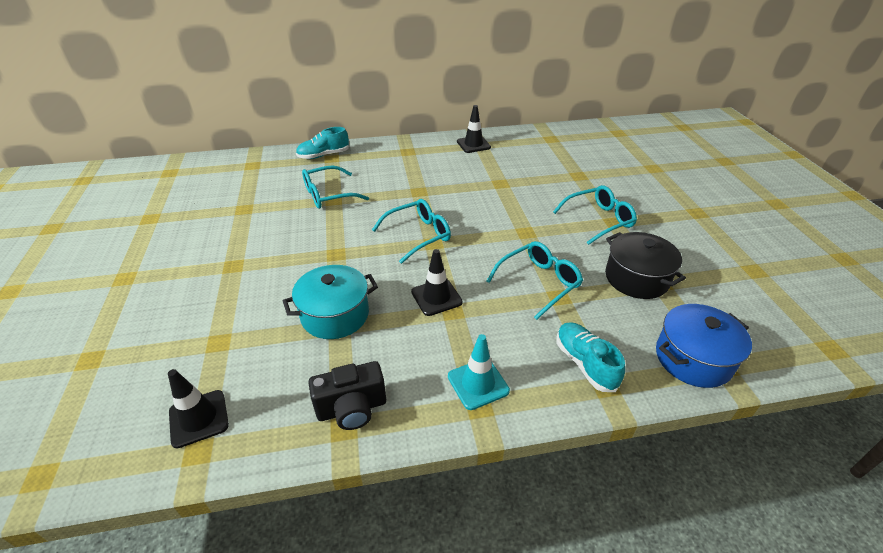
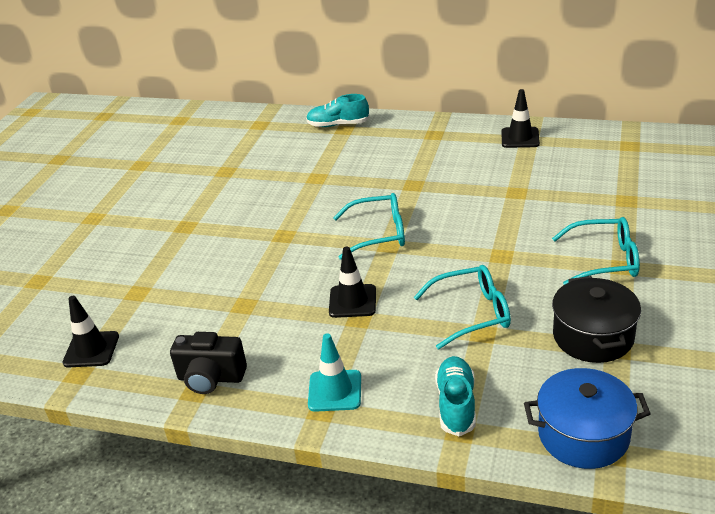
camera: 30 degrees right, 5 degrees down
turquoise pot [283,265,378,339] -> none
turquoise glasses [302,165,369,209] -> none

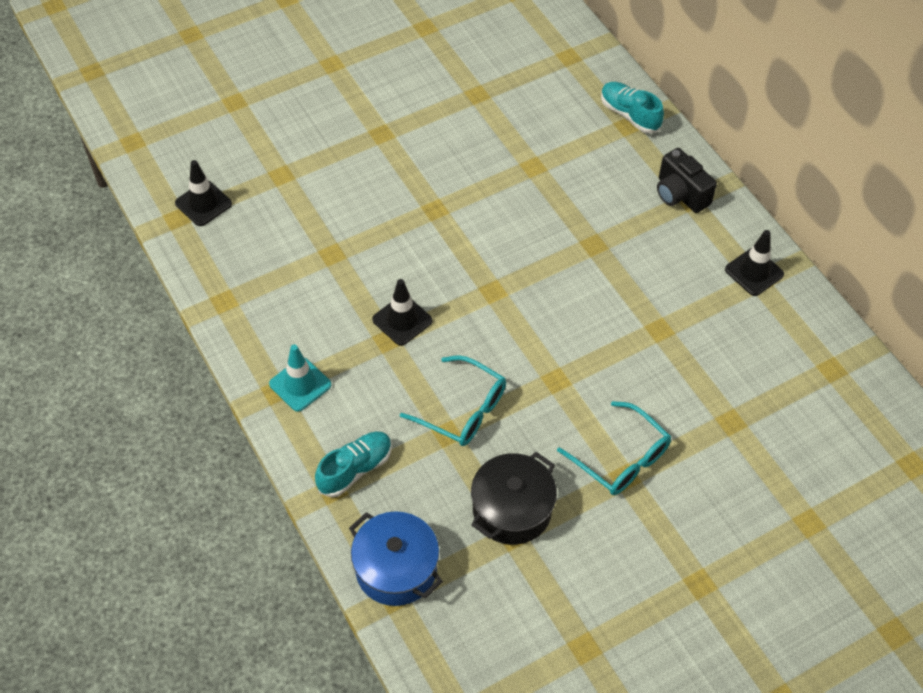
camera: 40 degrees right, 20 degrees up
black camera [170,332,247,394] -> black camera moved to [657,148,717,213]
turquoise glasses [333,193,405,260] -> none

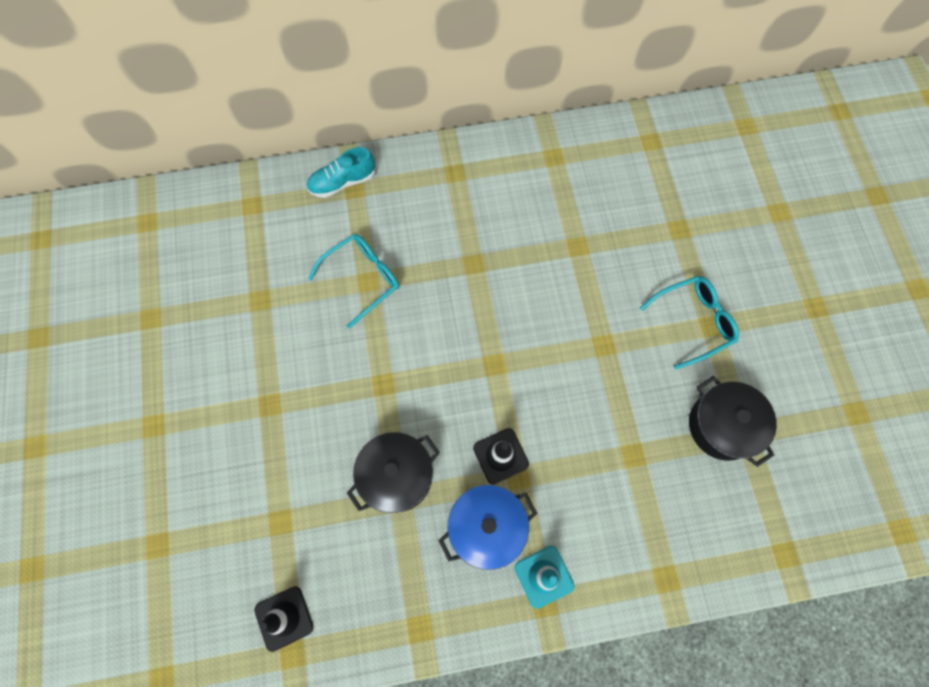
camera: 70 degrees left, 15 degrees up
turquoise shoe [315,431,392,498] -> none
blue pot [349,511,443,606] -> blue pot moved to [438,485,537,570]
turquoise glasses [400,355,506,446] -> turquoise glasses moved to [308,234,399,328]
black camera [657,148,717,213] -> none
black traffic cone [725,230,784,296] -> none
none -> black pot [347,432,440,513]

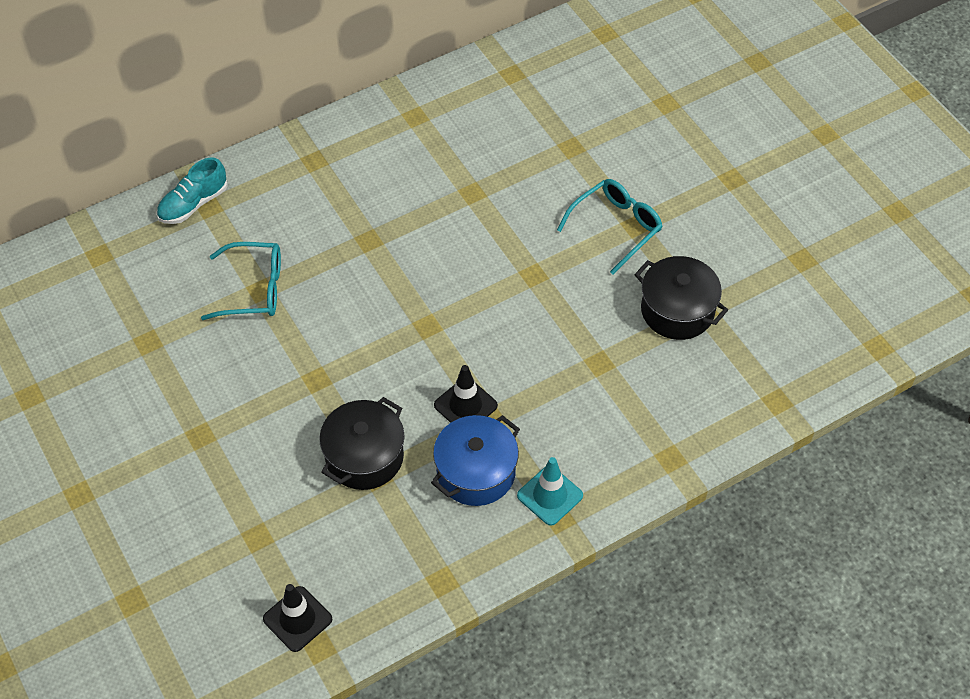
camera: 20 degrees left, 15 degrees down
turquoise glasses [308,234,399,328] -> turquoise glasses turned 60 degrees clockwise [201,242,281,320]

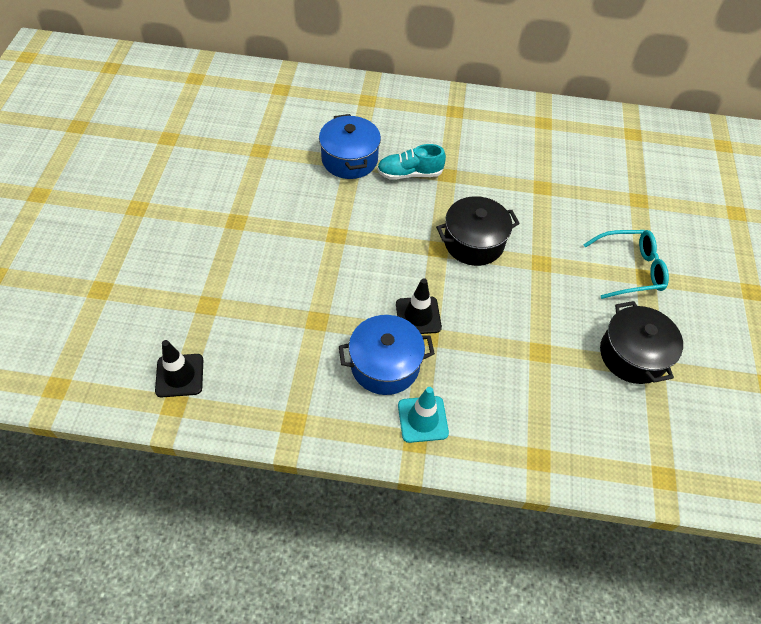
camera: 35 degrees right, 0 degrees up
turquoise shoe [157,157,228,224] -> turquoise shoe moved to [377,144,446,180]
turquoise glasses [201,242,281,320] -> blue pot [319,114,381,179]
black pot [320,397,404,490] -> black pot moved to [436,196,520,266]

